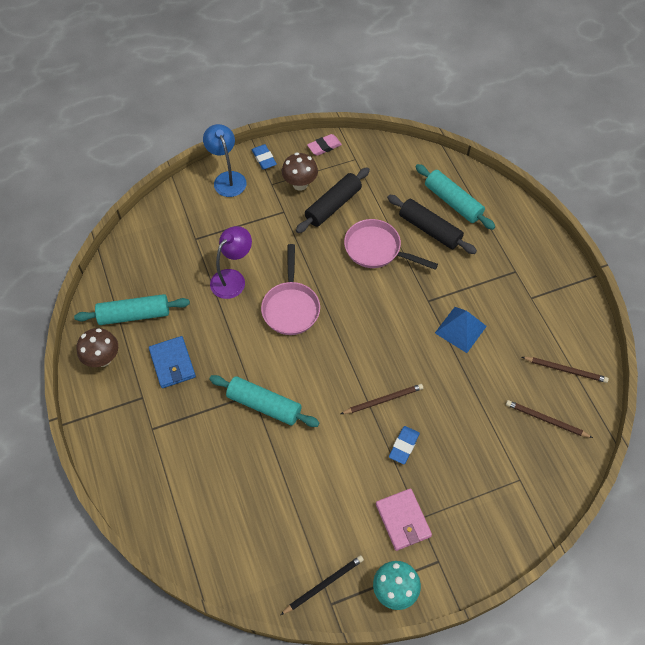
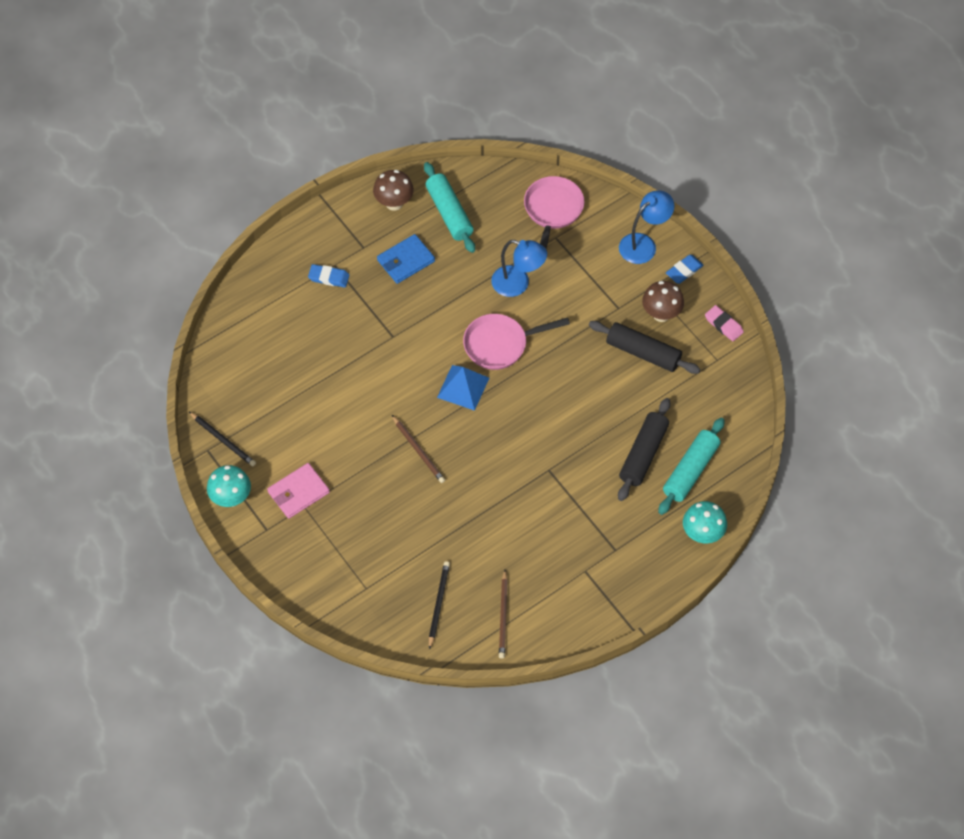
camera: 75 degrees right, 0 degrees up
turquoise rolling pin [209,375,320,427] -> none
purple lamp [210,226,252,299] -> blue lamp [491,240,547,297]
pink pan [344,219,438,270] -> pink pan moved to [524,176,584,248]
blue eraser [389,426,420,464] -> blue eraser moved to [308,264,350,288]
blue pyramid [435,307,487,353] -> blue pyramid moved to [437,365,489,411]
brown pencil [506,400,593,438] -> black pencil [429,561,450,650]
none -> turquoise mushroom [683,501,727,544]

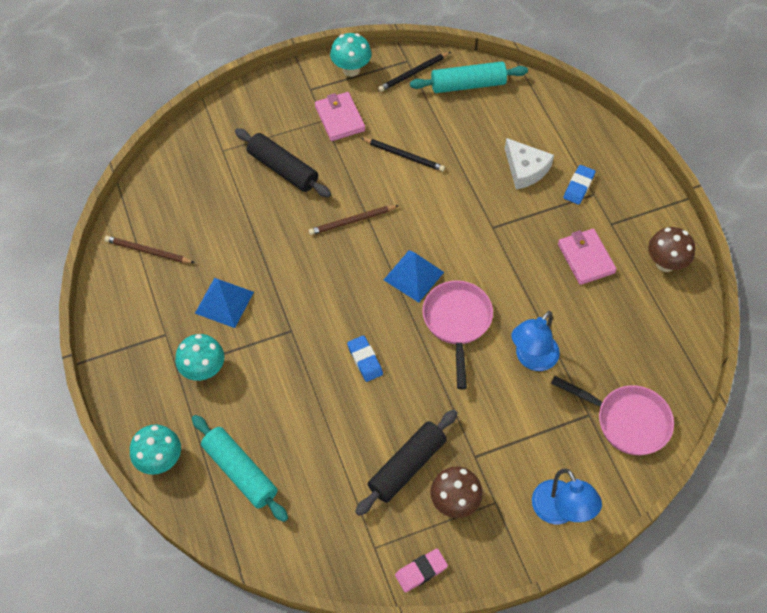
camera: 105 degrees right, 0 degrees up
blue wallet [377,234,435,284] -> pink wallet [558,229,617,285]
turquoise rolling pin [424,162,475,253] -> turquoise rolling pin moved to [410,61,528,93]
black pencil [429,561,450,650] -> black pencil moved to [361,138,445,172]
black rolling pin [618,398,670,501] -> black rolling pin moved to [235,128,331,197]
blue eraser [666,255,704,284] -> blue eraser moved to [347,335,383,382]
none -> turquoise mushroom [175,334,224,381]
none -> blue pyramid [195,278,254,328]
none -> white cheese [505,138,554,189]

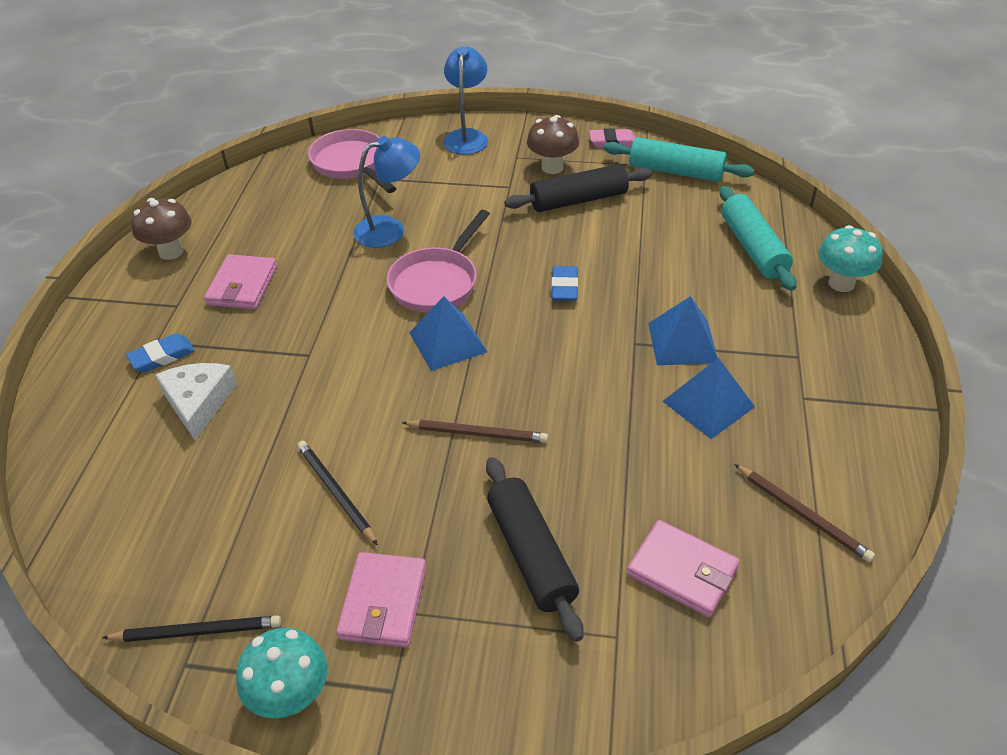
camera: 150 degrees left, 15 degrees down
turquoise mushroom [175,334,224,381] -> none
turquoise rolling pin [410,61,528,93] -> turquoise rolling pin moved to [603,137,754,182]
none -> pink wallet [627,520,740,617]
none -> blue pyramid [648,296,718,365]

